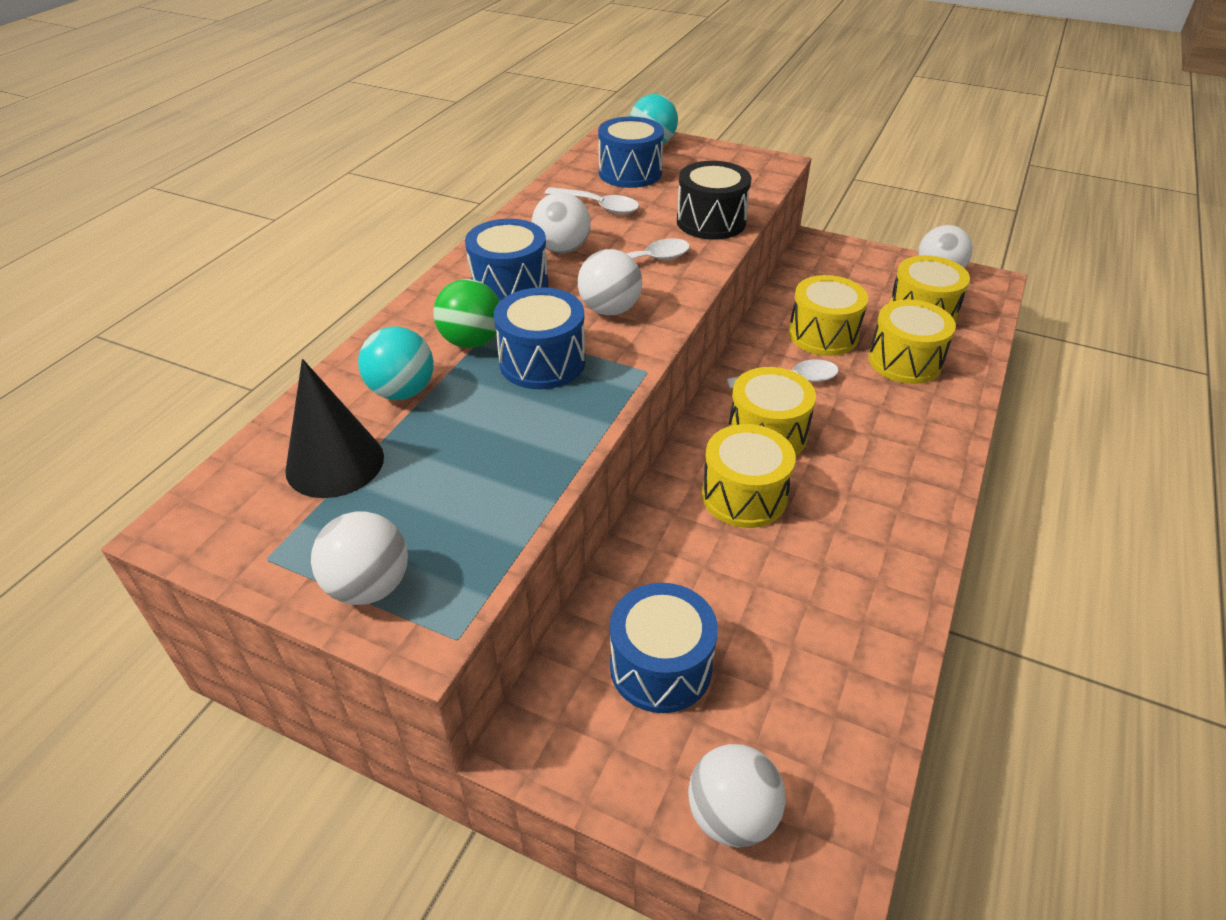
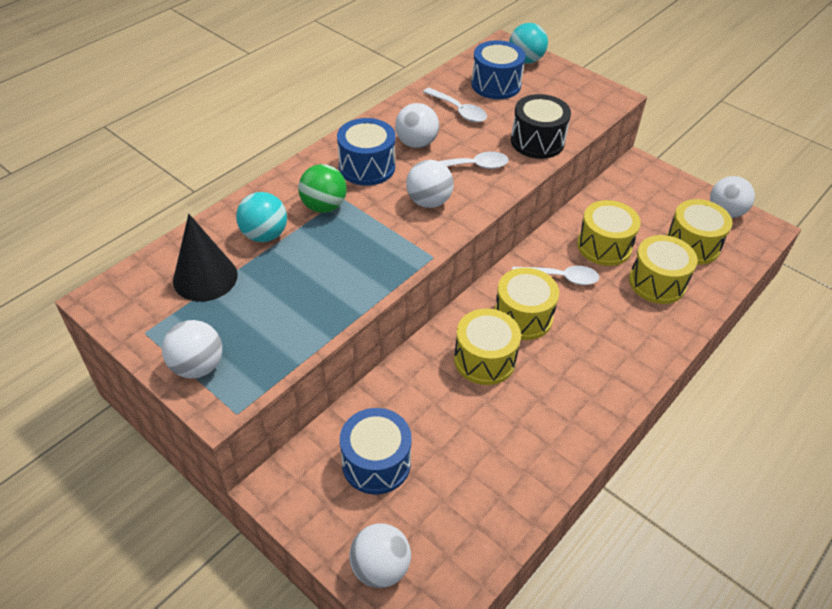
camera: 15 degrees right, 5 degrees up
blue drum [494,287,586,389] -> none

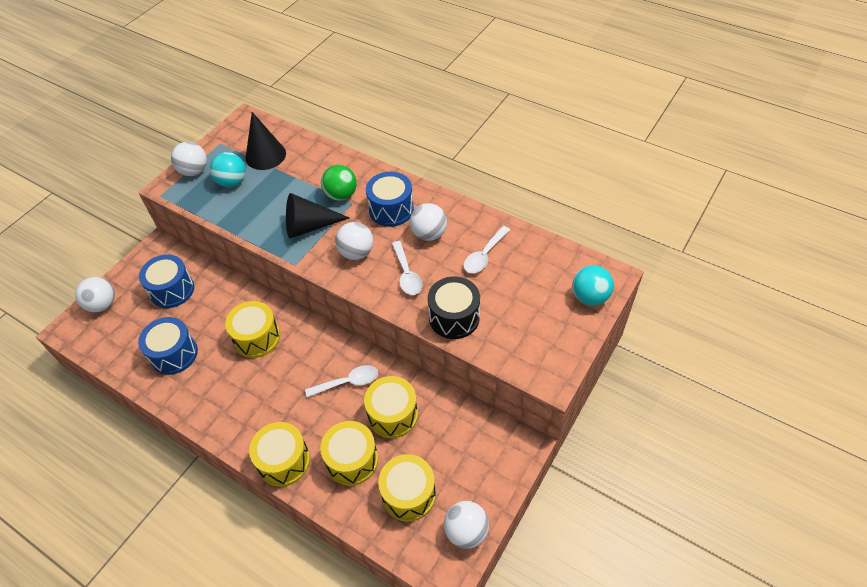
camera: 85 degrees right, 5 degrees up
turquoise ball [236,192,287,242] -> turquoise ball moved to [210,152,246,187]
blue drum [471,40,525,99] -> blue drum moved to [138,317,198,375]
yellow drum [495,268,559,340] -> yellow drum moved to [249,422,310,487]
white spoon [512,266,599,285] -> white spoon turned 105 degrees counterclockwise [305,365,378,398]
none -> black cone [286,193,349,238]

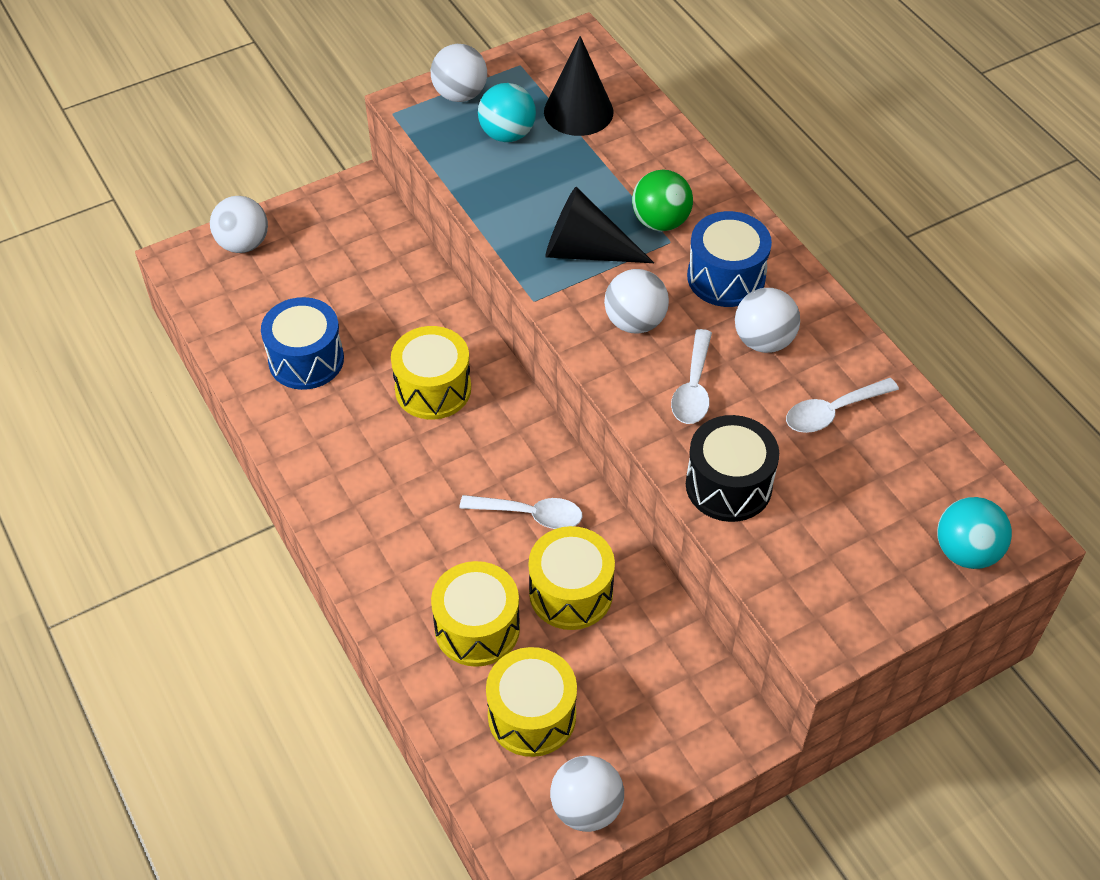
camera: 25 degrees right, 0 degrees up
blue drum [139,254,194,308] -> none
yellow drum [249,422,310,487] -> none

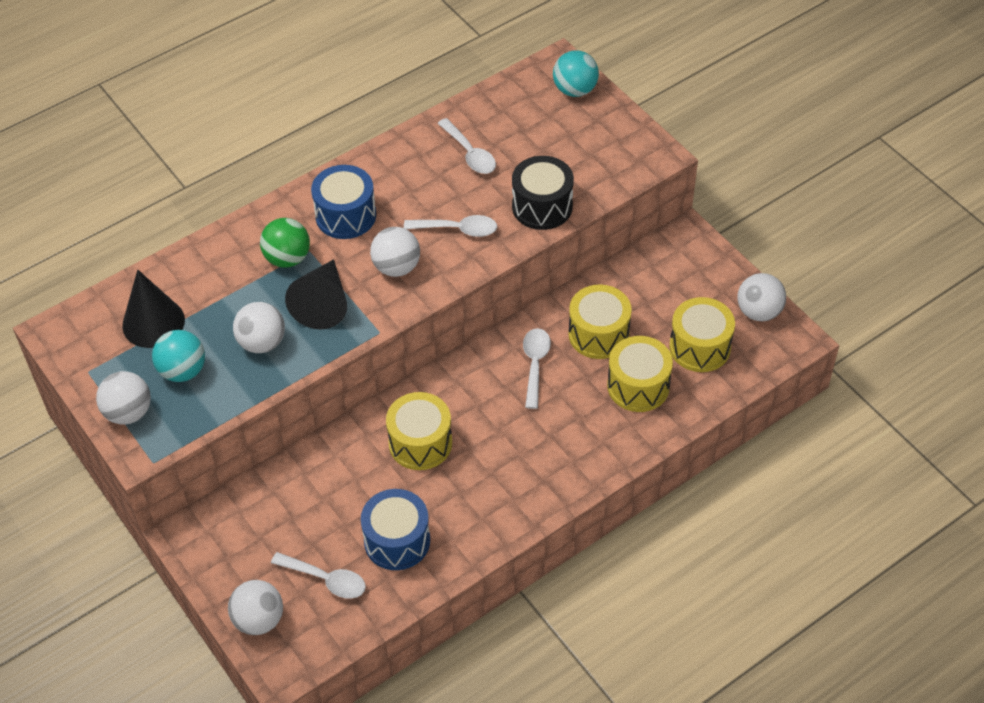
camera: 95 degrees left, 0 degrees up
white ball [735,288,800,353] -> white ball moved to [233,302,285,353]
none -> white spoon [271,552,366,599]

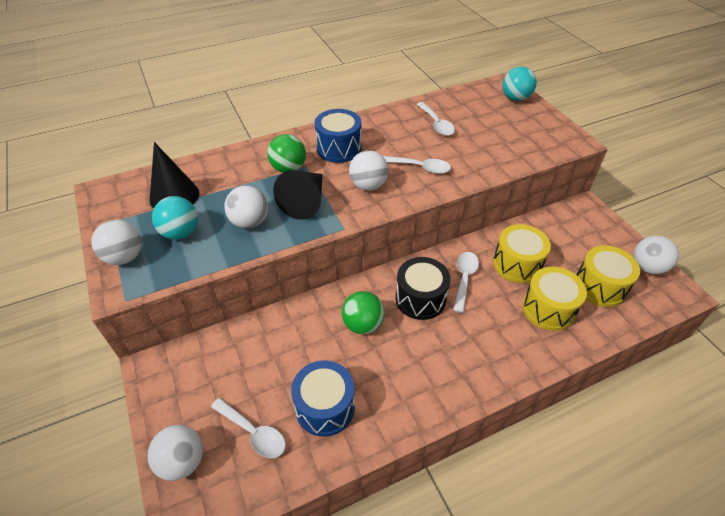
camera: 10 degrees right, 5 degrees down
yellow drum [386,392,452,470] -> green ball [342,291,385,334]
black drum [512,156,574,230] -> black drum moved to [396,257,451,320]

